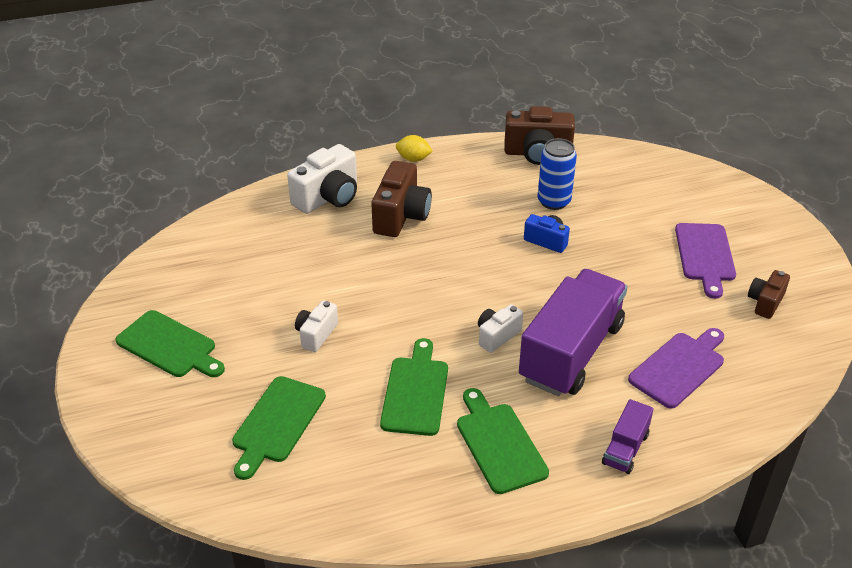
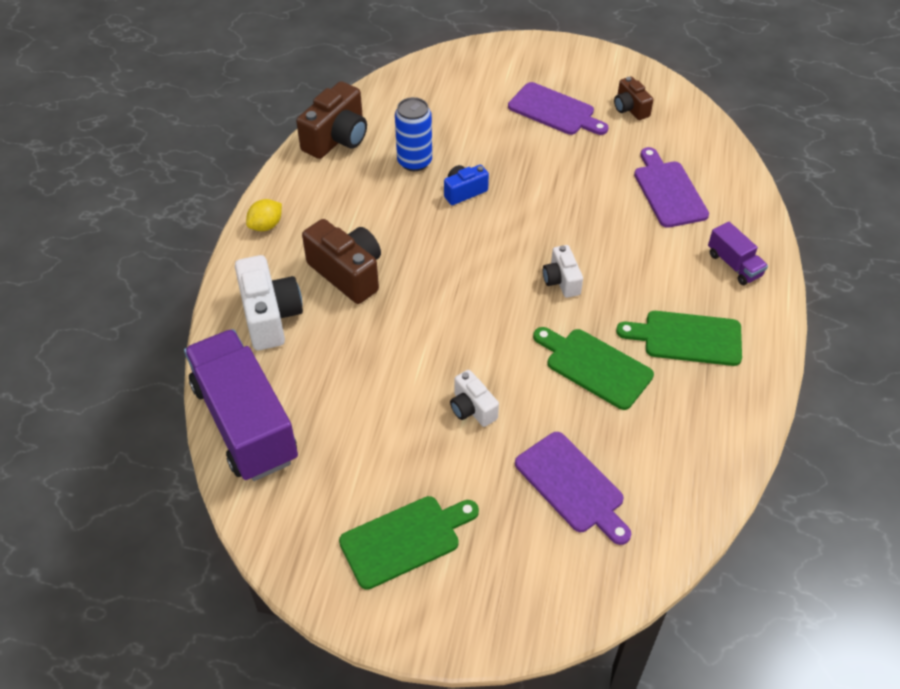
camera: 60 degrees left, 10 degrees up
green cutting board [232,376,326,480] -> purple cutting board [515,432,631,545]
purple truck [519,269,627,396] -> purple truck moved to [184,329,298,481]

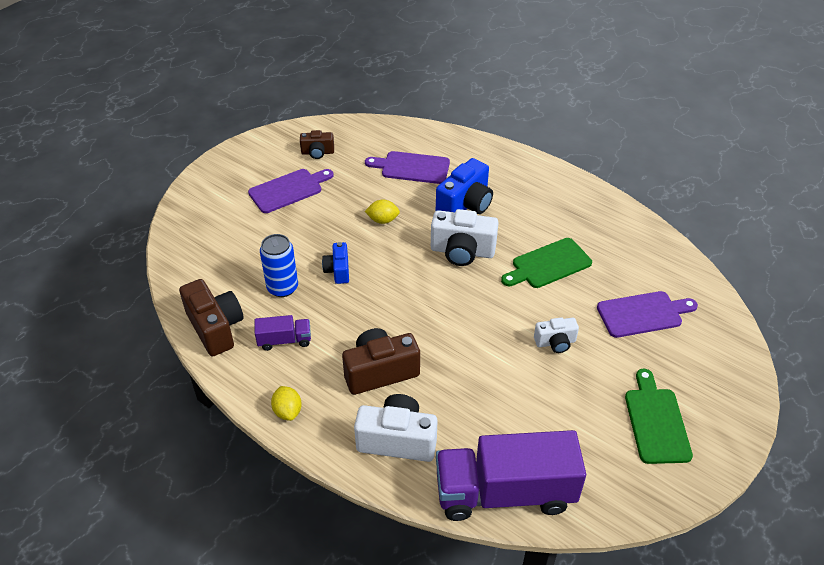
camera: 65 degrees left, 5 degrees down
white camera [543,245,583,298] -> white camera [431,209,499,266], size x1.73
green cutting board [616,311,742,366] -> none
purple truck [708,222,768,285] -> purple truck moved to [255,315,311,351]
none -> yellow lemon [365,200,400,224]
none -> blue camera [436,158,493,214]

